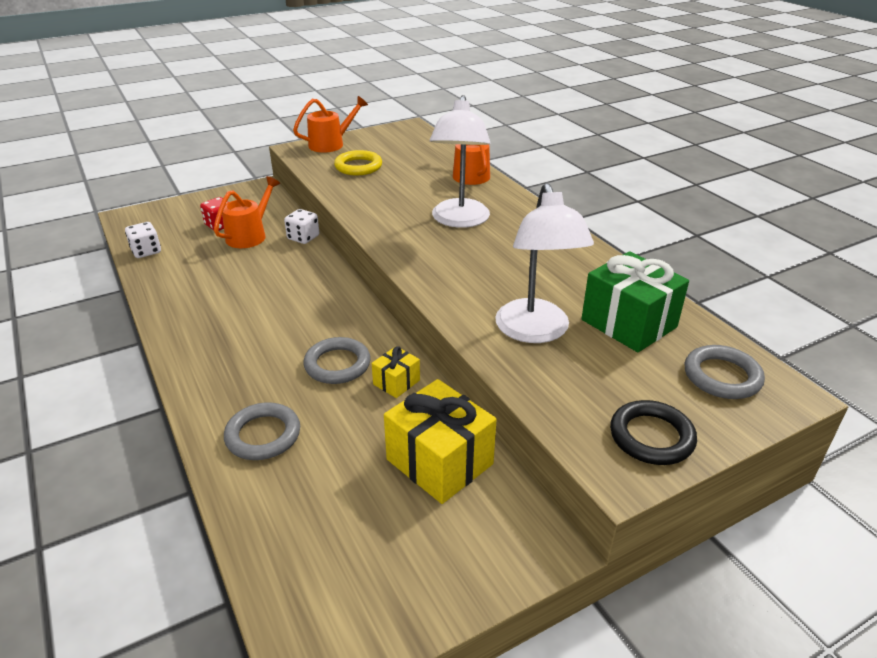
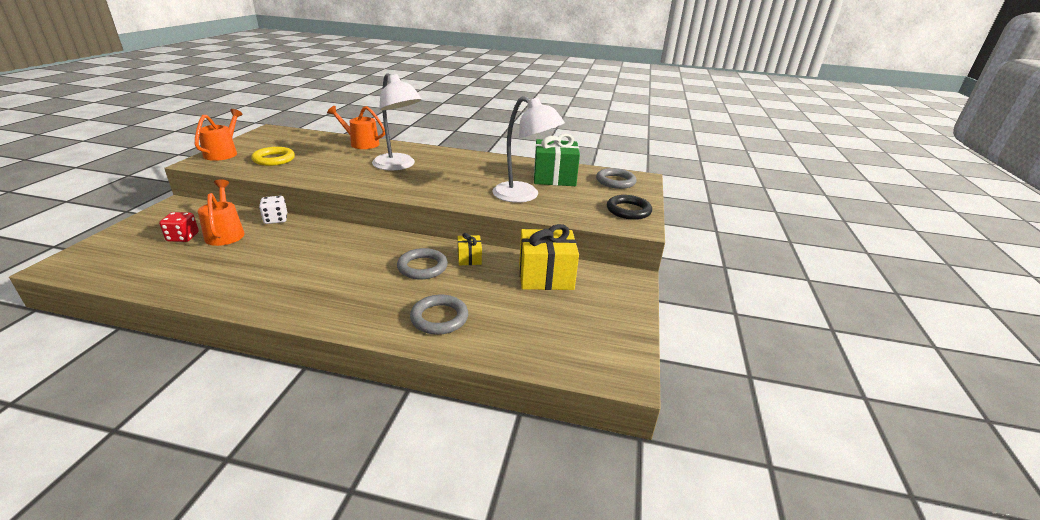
camera: 50 degrees left, 5 degrees down
white dice [125,222,161,258] -> none

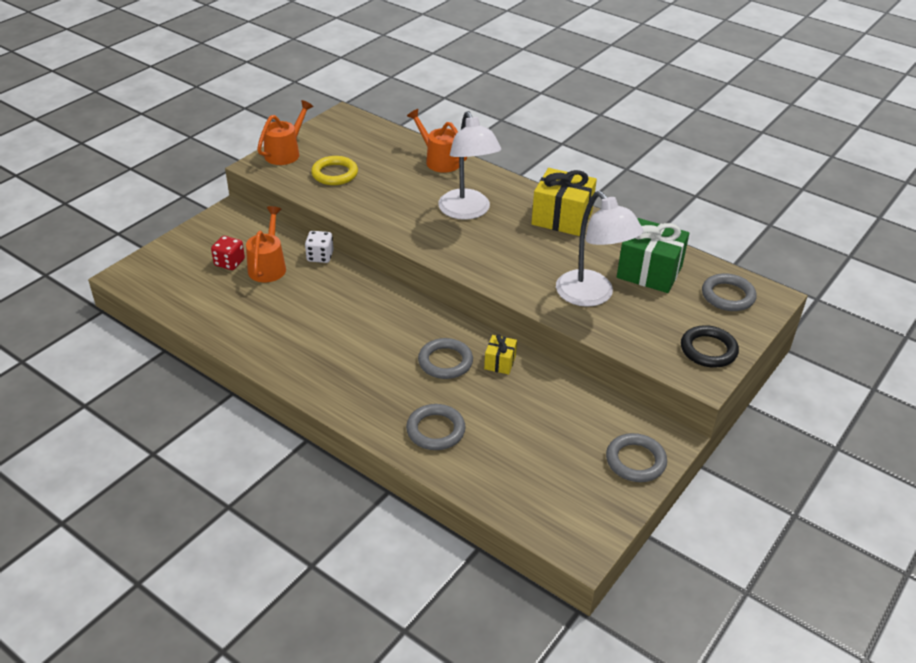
camera: 25 degrees right, 10 degrees up
yellow gift [519,224,579,290] -> yellow gift moved to [531,168,597,236]
none -> grey ring [606,433,667,482]

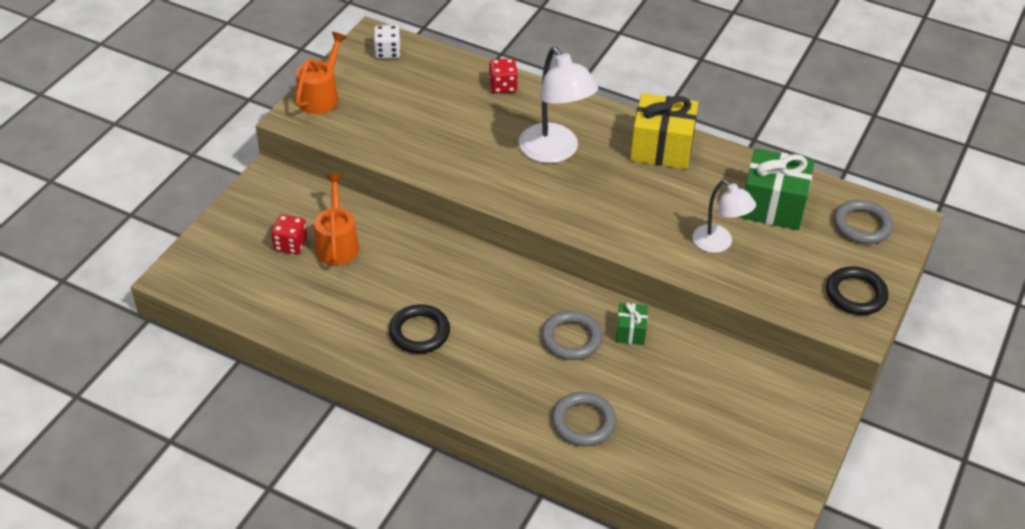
camera: 10 degrees left, 5 degrees up
white dice [305,231,334,263] -> white dice moved to [373,25,401,59]
yellow ring [311,156,358,185] -> none
orange watering can [407,109,467,173] -> red dice [489,58,518,94]
yellow gift [484,335,517,375] -> green gift [616,303,648,345]
white lamp [556,191,643,307] -> white lamp [692,180,756,253], size x0.62
grey ring [606,433,667,482] -> none
none -> black ring [389,304,450,354]

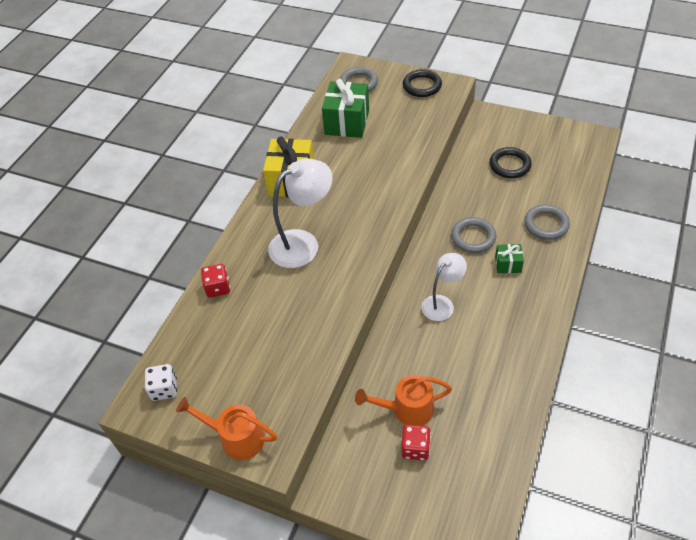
camera: 90 degrees left, 5 degrees up
black ring [389,304,450,354] -> black ring moved to [489,147,532,178]
green gift [616,303,648,345] -> green gift moved to [495,244,524,273]
white lamp [692,180,756,253] -> white lamp moved to [422,253,467,321]

